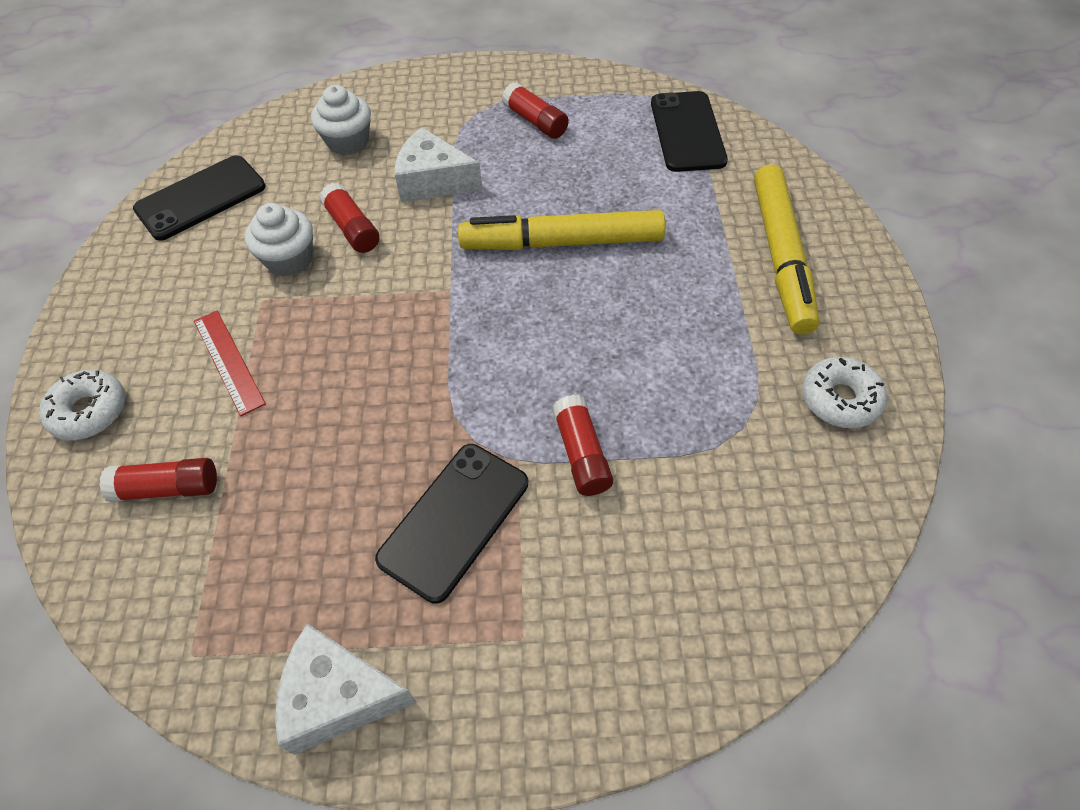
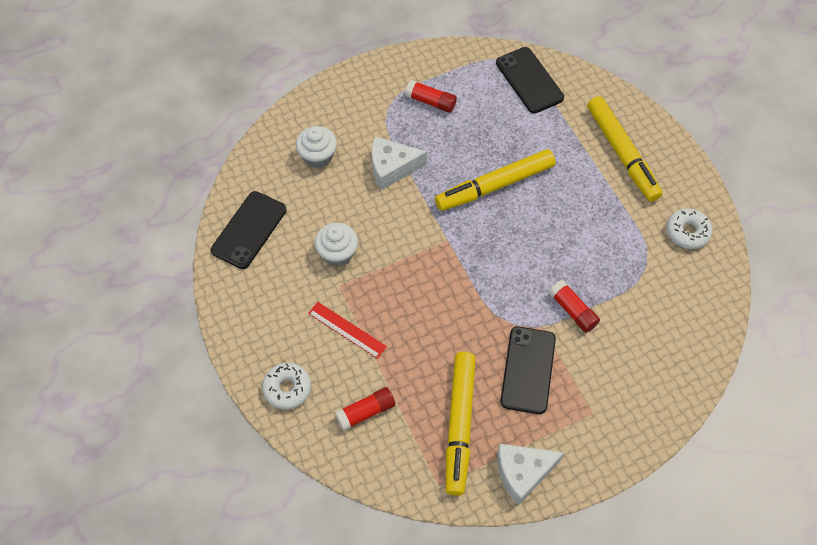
camera: 25 degrees left, 5 degrees up
red glue stick [319,183,380,253] -> none
none -> yellow marker [446,352,476,496]

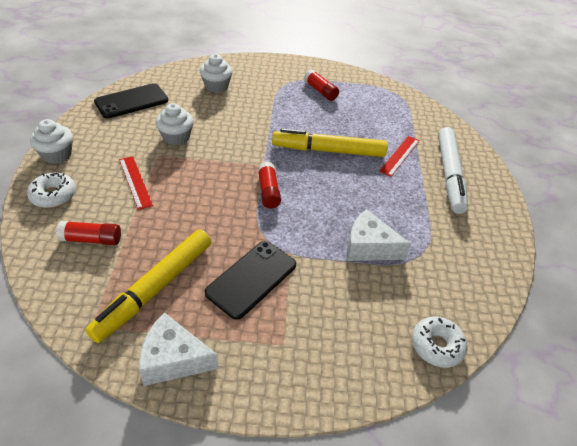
camera: 25 degrees right, 15 degrees down
white cheese [372,136,427,190] -> white cheese moved to [347,209,411,261]
black phone [496,47,564,113] -> none
red glue stick [549,280,600,333] -> red glue stick moved to [258,162,281,209]
yellow marker [587,96,662,202] -> white marker [438,127,468,214]
white donut [666,208,712,249] -> white donut moved to [412,316,468,368]
none -> white cupcake [30,119,73,164]
none -> red ruler [379,136,420,177]

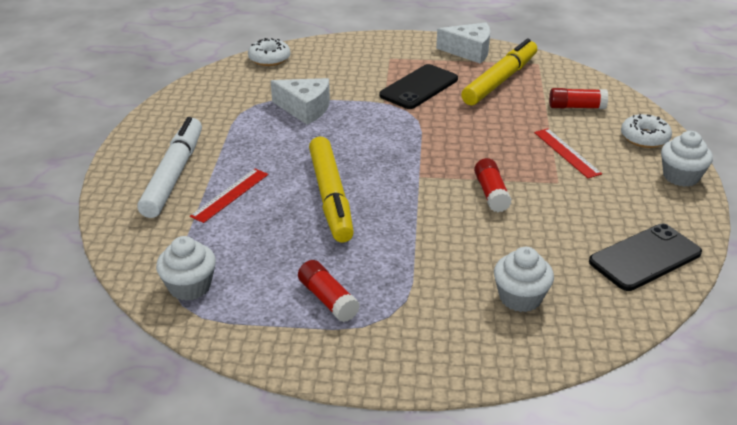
camera: 175 degrees left, 10 degrees down
white cupcake [156,103,194,146] -> white cupcake moved to [156,236,216,301]
red glue stick [258,162,281,209] -> red glue stick moved to [474,158,512,212]
yellow marker [272,128,387,157] -> yellow marker turned 75 degrees clockwise [309,137,354,243]

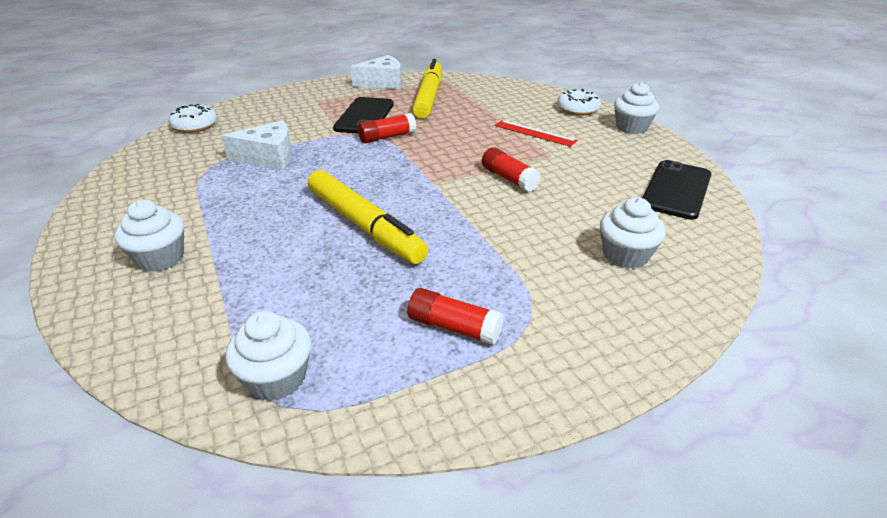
camera: 30 degrees left, 0 degrees up
white marker [137,117,202,218] -> white cupcake [115,200,184,272]
red ruler [190,169,268,223] -> none
red glue stick [549,88,608,109] -> red glue stick moved to [358,113,416,143]

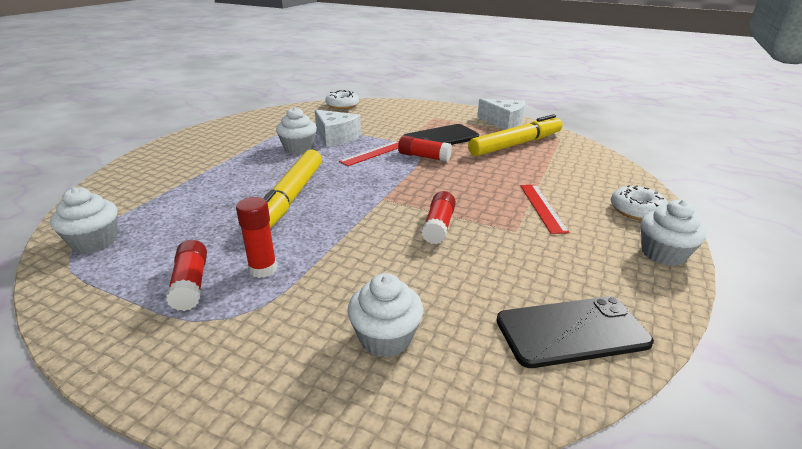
camera: 50 degrees right, 5 degrees down
white cupcake [115,200,184,272] -> white cupcake moved to [276,107,317,154]
none -> red glue stick [236,197,277,278]
none -> red ruler [339,141,399,166]

